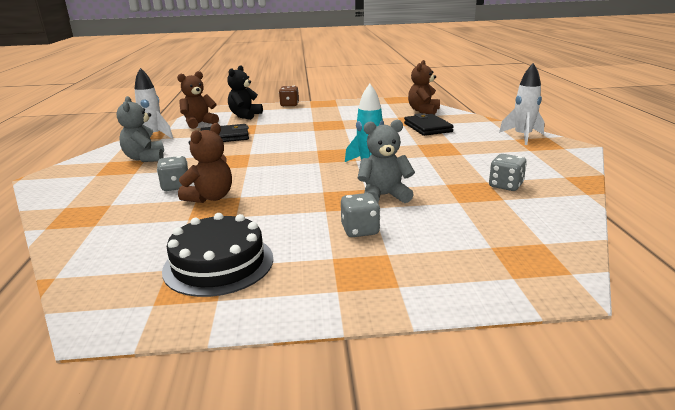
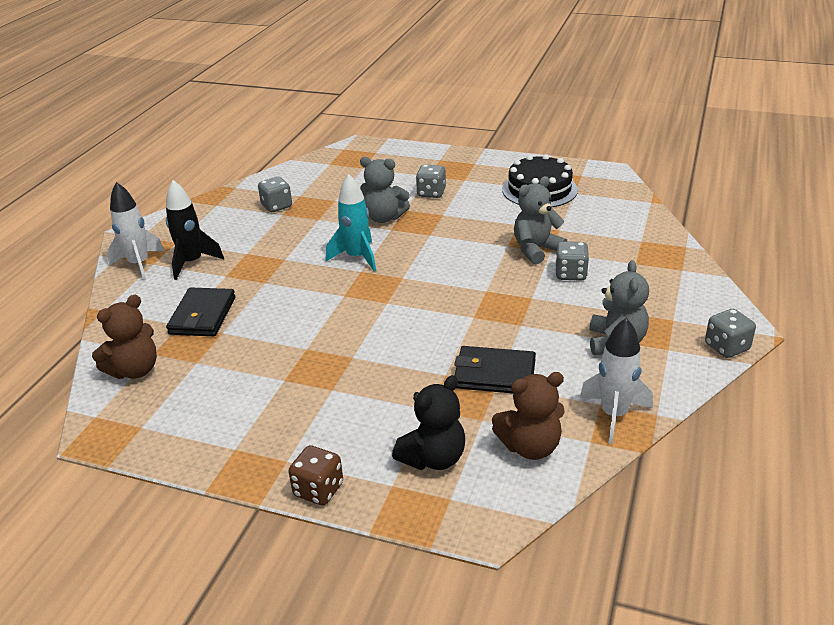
camera: 155 degrees left, 10 degrees up
brown teddy bear [178,123,232,203] -> grey teddy bear [514,176,567,264]
none -> black rocket [166,180,224,280]
none -> grey dice [705,309,756,358]

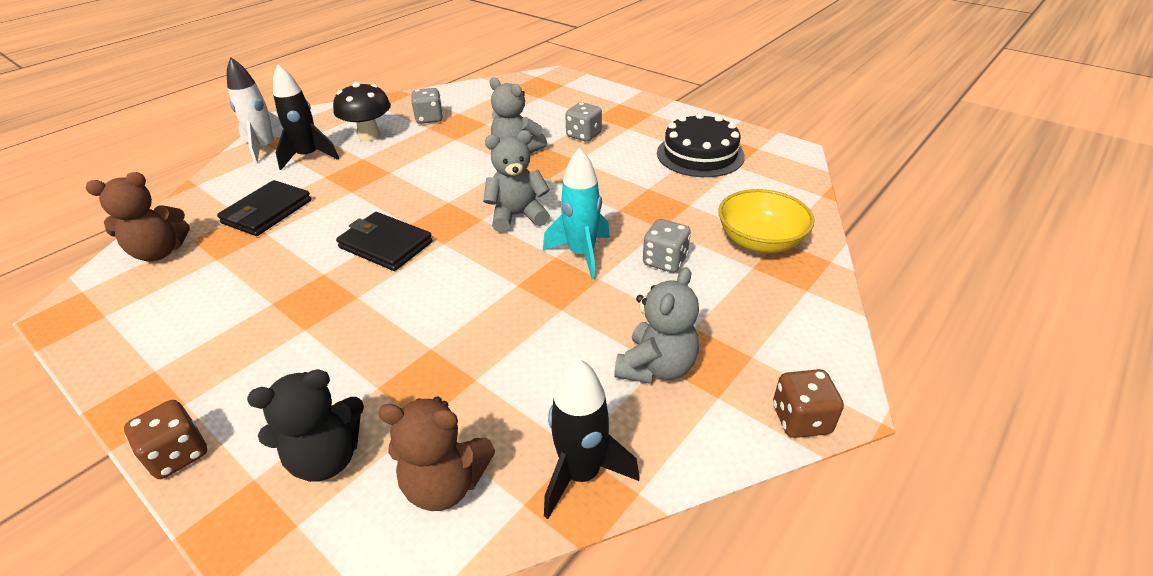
camera: 20 degrees right, 5 degrees up
turquoise rocket [326,174,376,271] -> turquoise rocket moved to [543,148,610,280]
black wallet [454,346,536,394] -> black wallet moved to [336,212,433,271]
grey teddy bear [514,176,567,264] -> grey teddy bear moved to [483,130,550,233]
white rocket [580,318,653,444] -> black rocket [544,358,639,519]
grey dice [705,309,756,358] -> brown dice [773,369,844,438]
none -> black mushroom [333,82,391,141]
none -> yellow bowl [718,189,814,253]

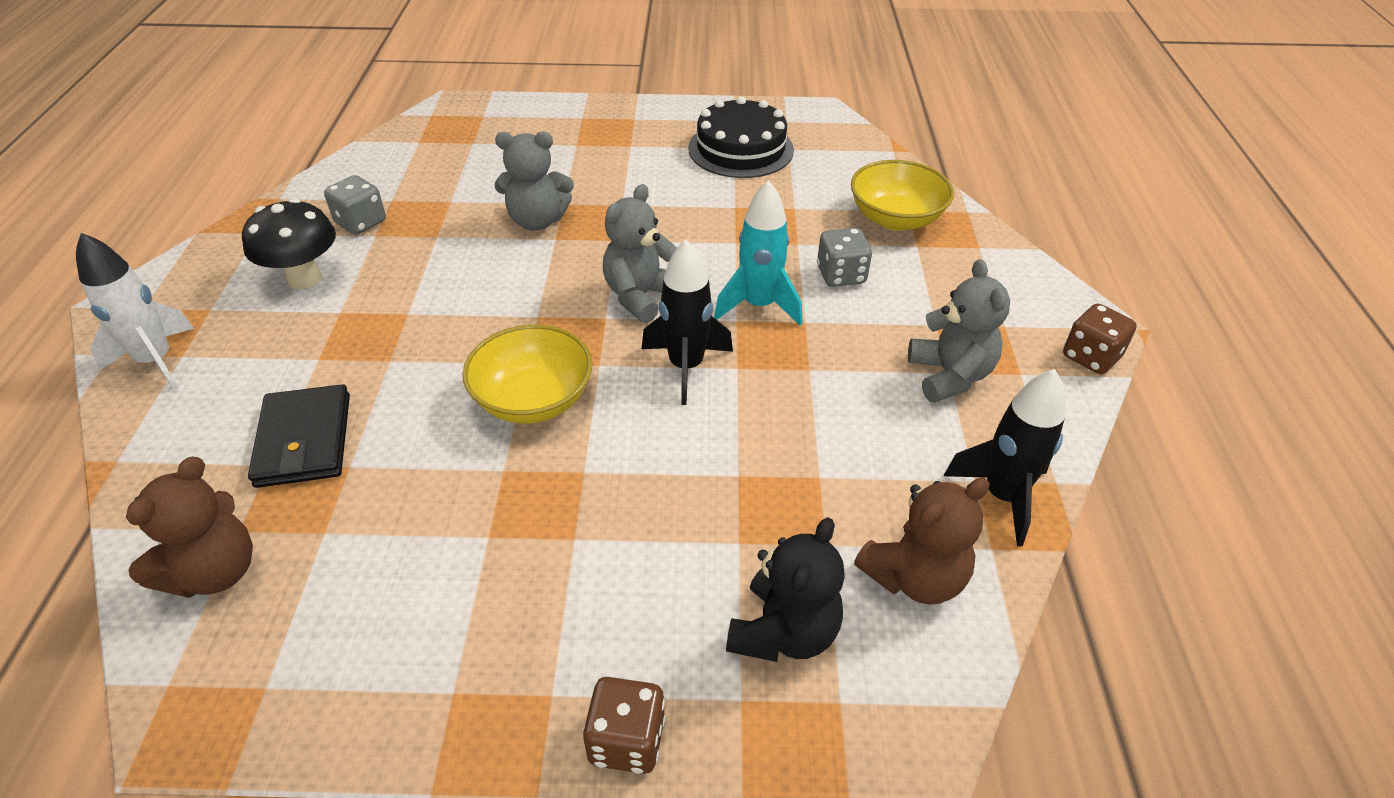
camera: 40 degrees left, 5 degrees up
black rocket [273,64,339,170] -> black rocket moved to [642,239,733,405]
black wallet [336,212,433,271] -> yellow bowl [463,324,593,424]
grey dice [565,102,602,142] -> none

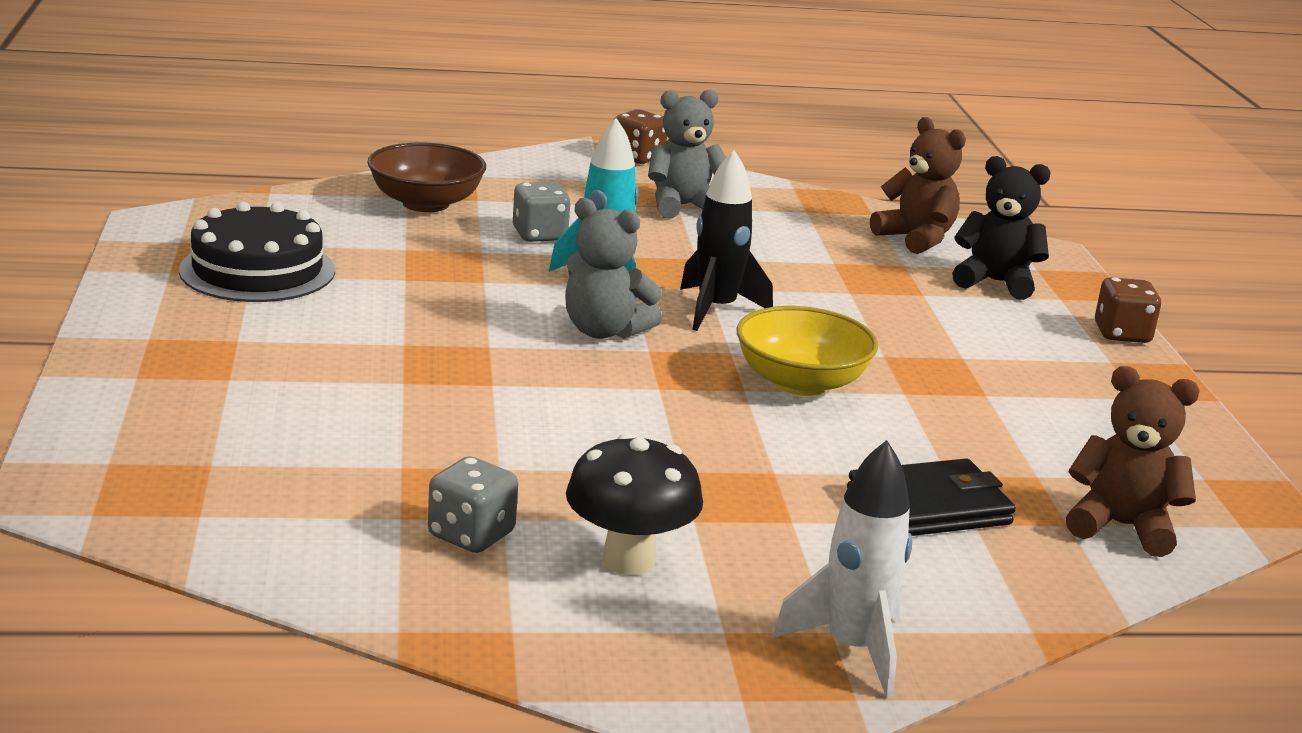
camera: 100 degrees left, 20 degrees down
grey teddy bear [495,132,574,231] -> none
yellow bowl [851,160,954,231] -> brown bowl [367,143,486,212]
black rocket [944,369,1065,546] -> none

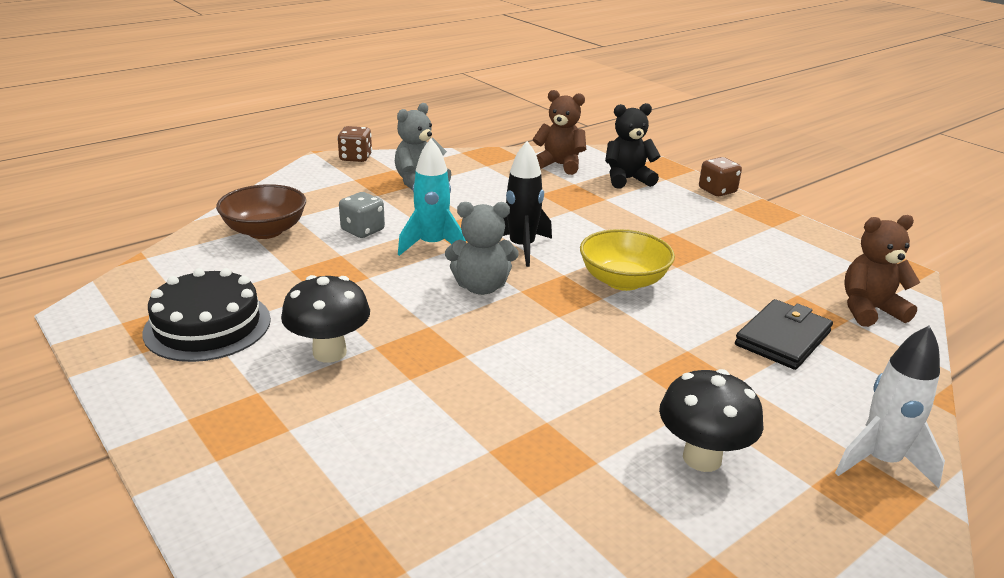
camera: 30 degrees left, 5 degrees up
grey dice [428,457,518,553] -> none
none -> black mushroom [281,275,370,363]

